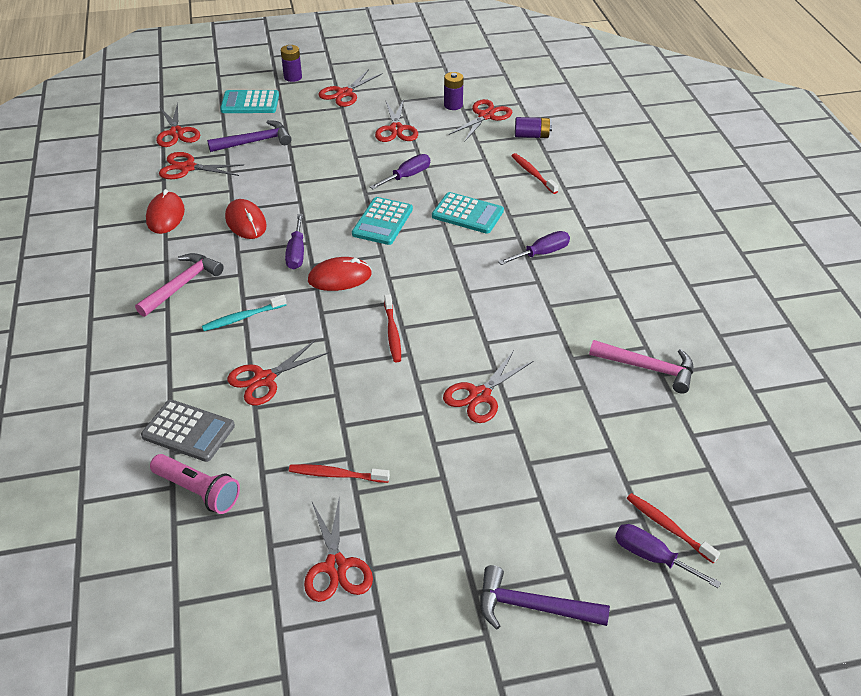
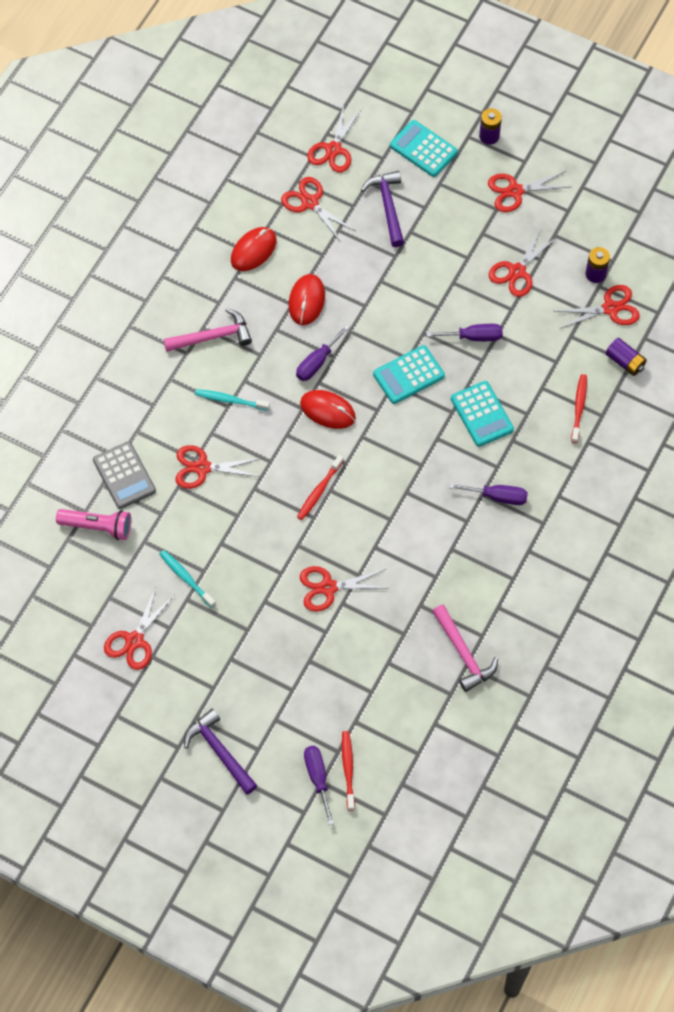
camera: 40 degrees right, 20 degrees up
pink flashlight [150,454,240,514] -> pink flashlight turned 60 degrees counterclockwise [56,509,131,540]
purple hammer [207,120,292,152] -> purple hammer turned 120 degrees counterclockwise [361,171,404,247]
red toothbrush [289,464,390,483] -> turquoise toothbrush [160,550,216,608]

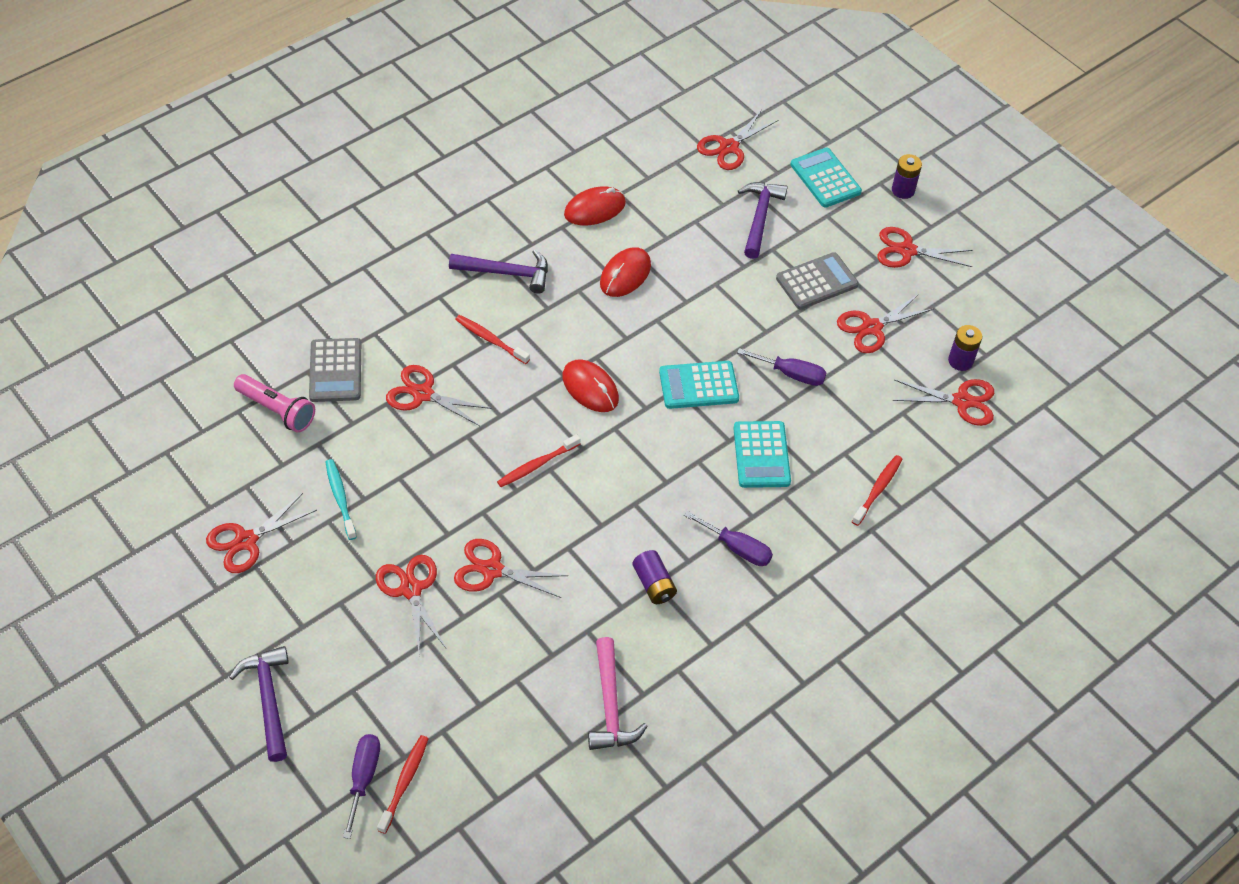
camera: 20 degrees right, 10 degrees down
pink hammer [163,308,252,352] -> purple hammer [449,250,548,294]
turquoise toothbrush [195,389,270,411] -> red toothbrush [455,315,530,364]
red scissors [281,177,355,242] -> red scissors moved to [376,555,446,655]
purple screwdriver [296,325,350,381] -> none
purple battery [606,338,647,376] -> purple battery moved to [632,550,677,604]
none -> grey calculator [776,252,859,309]

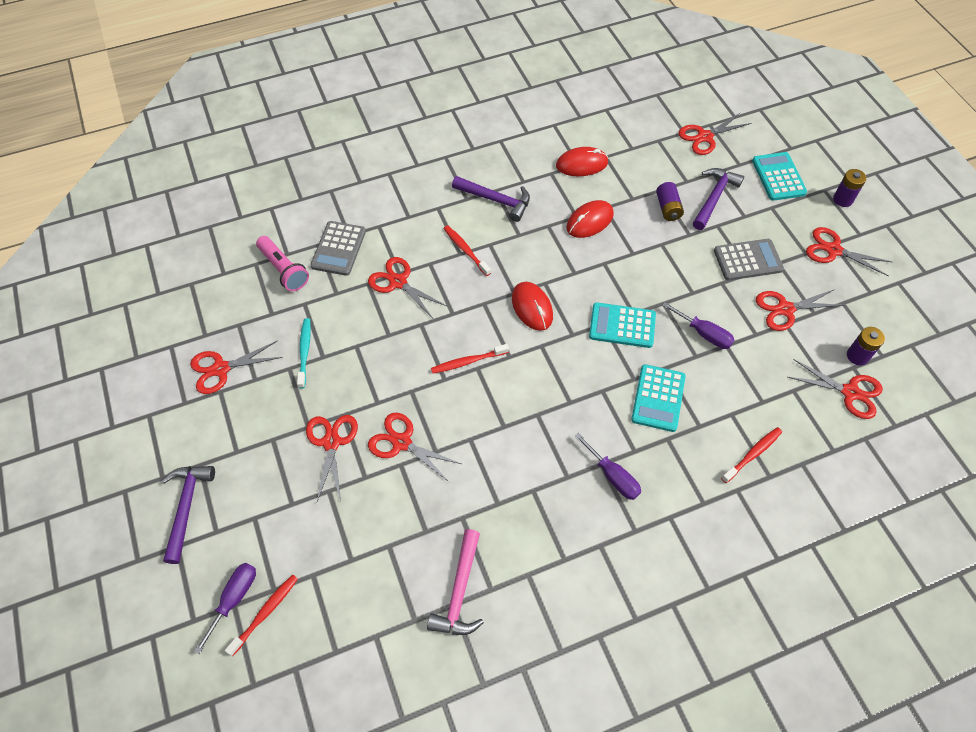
camera: 20 degrees right, 5 degrees up
purple battery [632,550,677,604] -> purple battery moved to [656,182,684,221]

